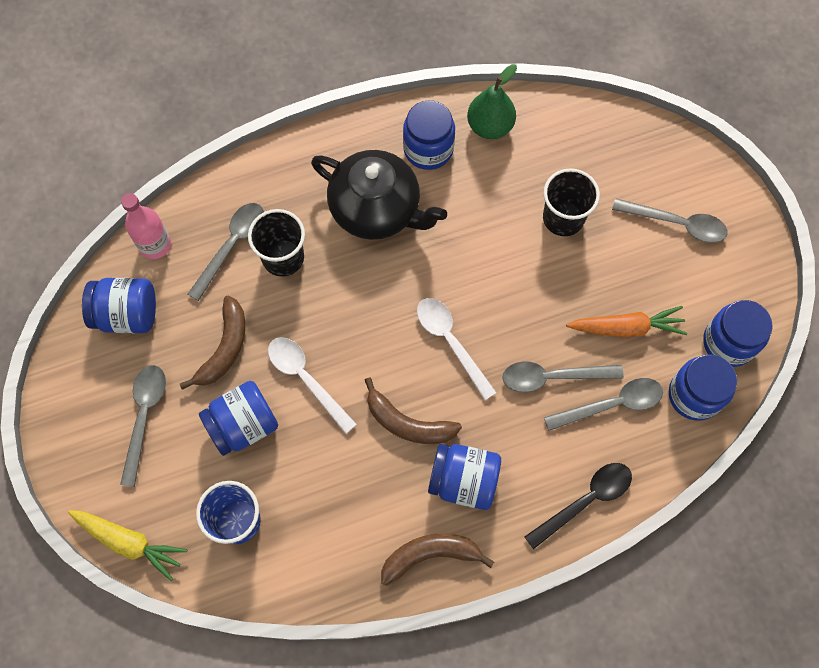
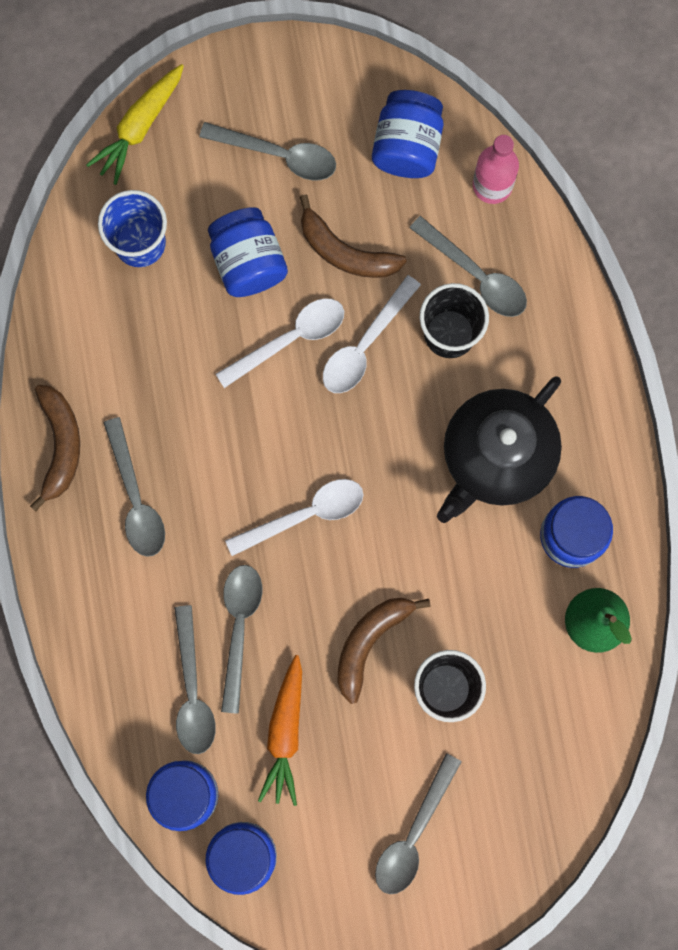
camera: 100 degrees right, 10 degrees up
brown banana [365,377,462,444] -> brown banana moved to [337,598,431,704]
blue jar [428,444,501,510] -> grey spoon [103,417,165,557]
black spoon [524,463,632,549] -> none
none -> white spoon [323,275,421,393]

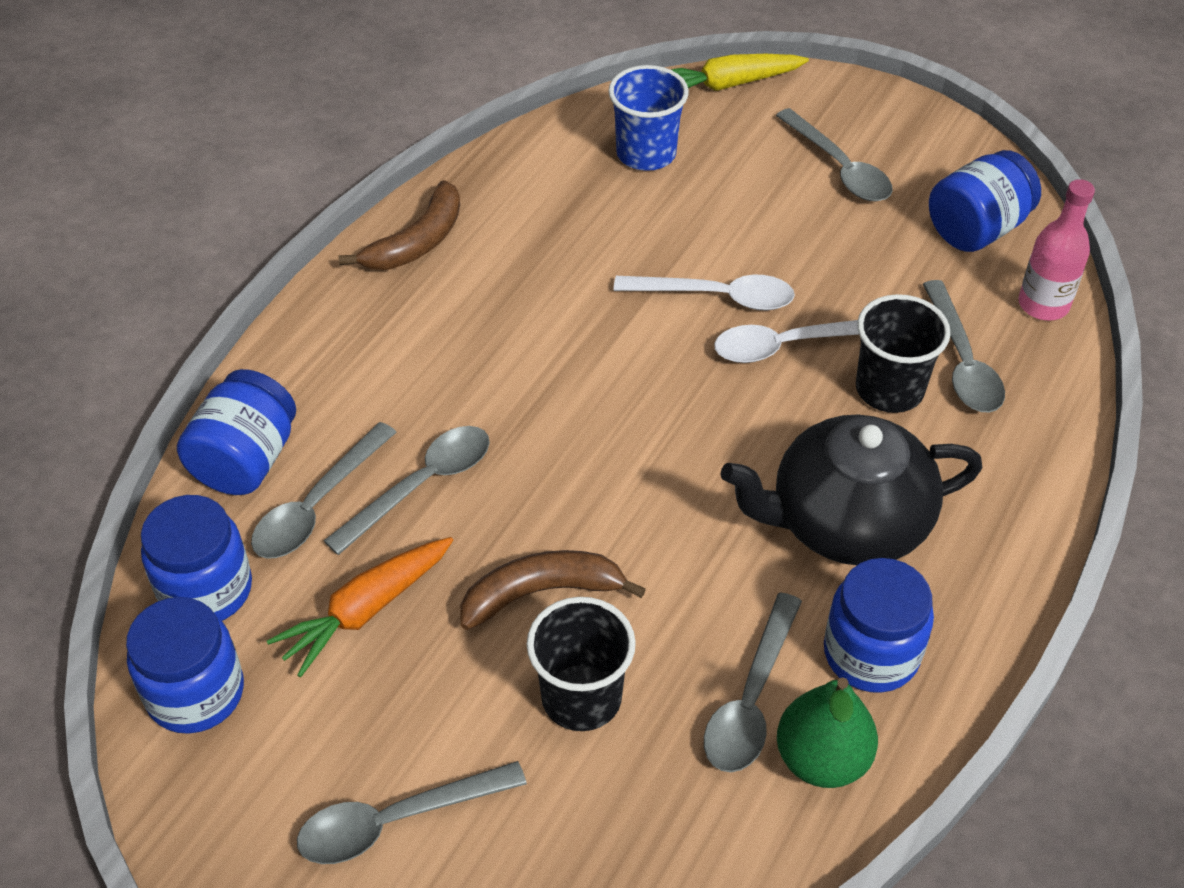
camera: 40 degrees right, 30 degrees down
grey spoon [103,417,165,557] -> grey spoon moved to [704,592,802,772]
blue jar [208,207,288,297] -> blue jar moved to [177,369,296,495]
white spoon [225,479,363,556] -> none
brown banana [300,194,407,278] -> none

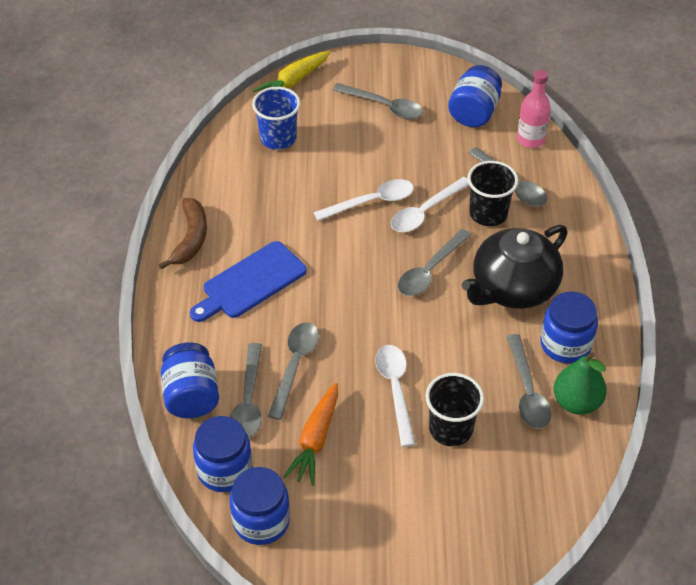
camera: 30 degrees left, 0 degrees up
grey spoon [297,761,527,864] -> grey spoon moved to [398,229,471,296]
brown banana [460,550,646,630] -> white spoon [375,345,415,447]
none -> blue cutting board [190,241,307,322]

